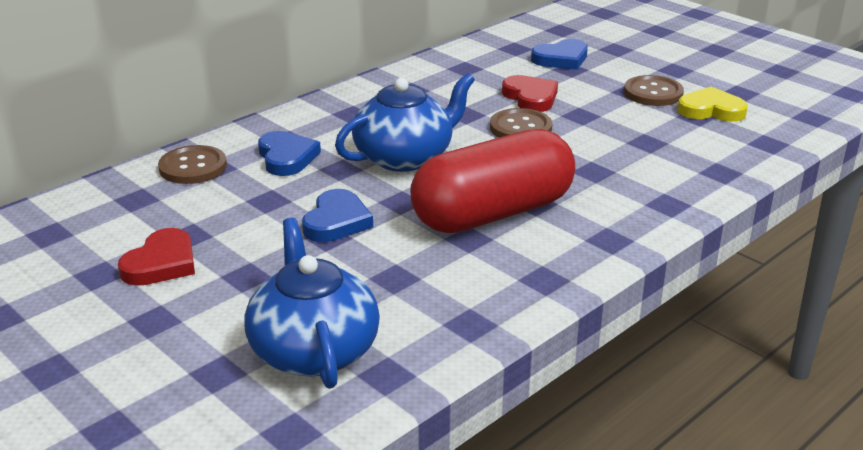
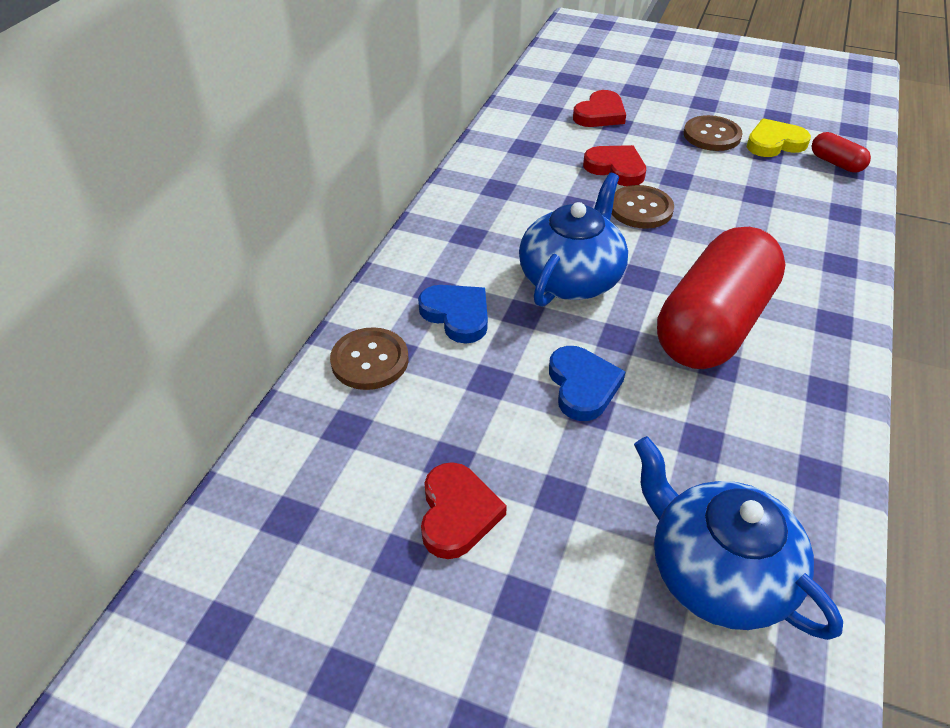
camera: 25 degrees left, 15 degrees up
blue heart [531,39,588,70] -> red heart [573,90,626,127]
none -> red capsule [812,132,871,173]

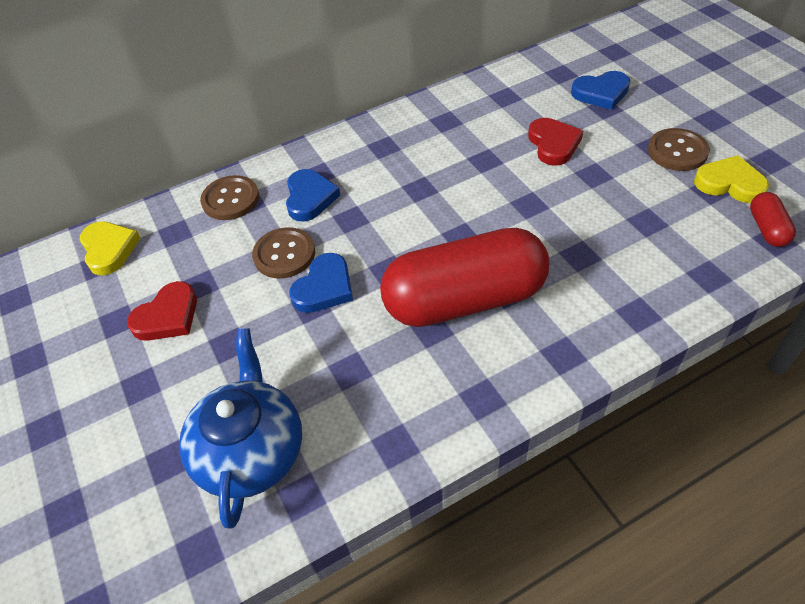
camera: 45 degrees right, 5 degrees up
blue teapot [519,173,628,307] -> none
red heart [573,90,626,127] -> blue heart [571,71,630,110]
brown button [612,185,674,229] -> brown button moved to [252,227,315,278]
none -> yellow heart [80,221,141,276]

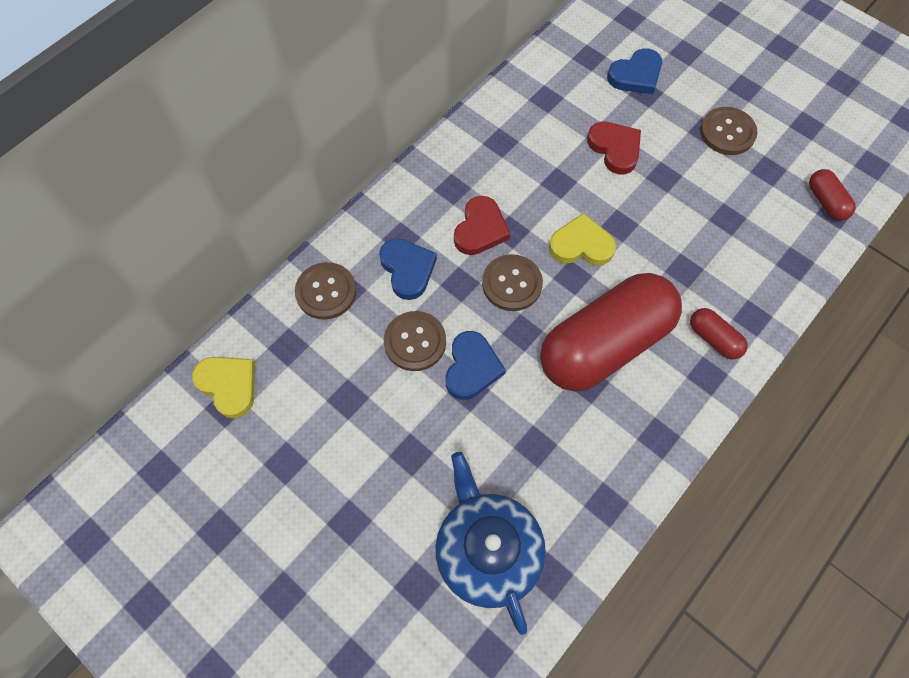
camera: 25 degrees left, 15 degrees up
red heart [127,281,197,341] -> red heart moved to [454,196,510,255]
yellow heart [694,155,769,203] -> yellow heart moved to [549,213,616,266]
none -> brown button [482,254,543,311]
none -> red capsule [690,308,748,359]

